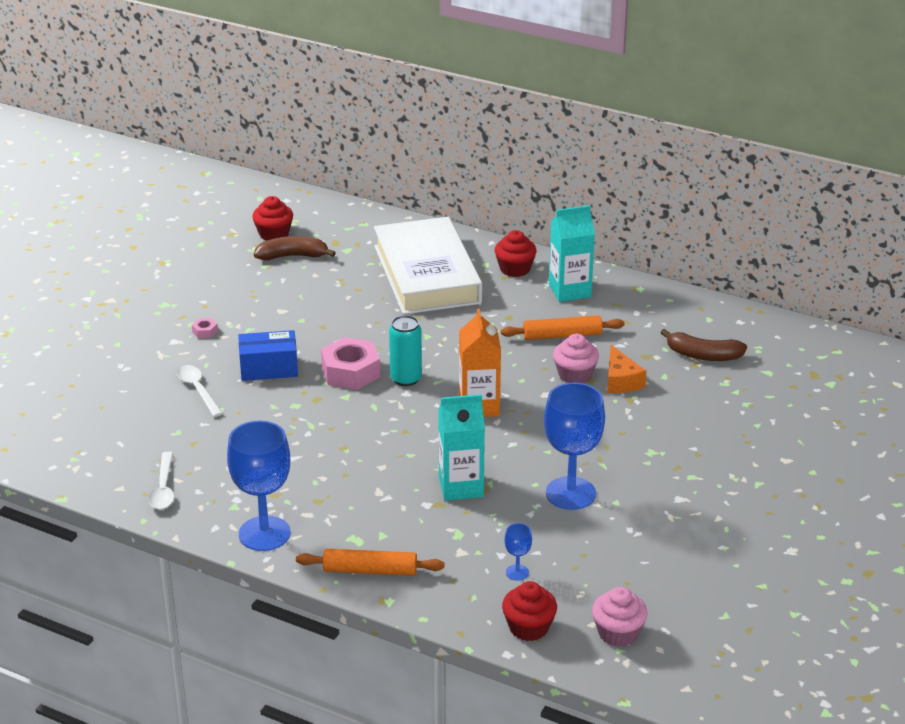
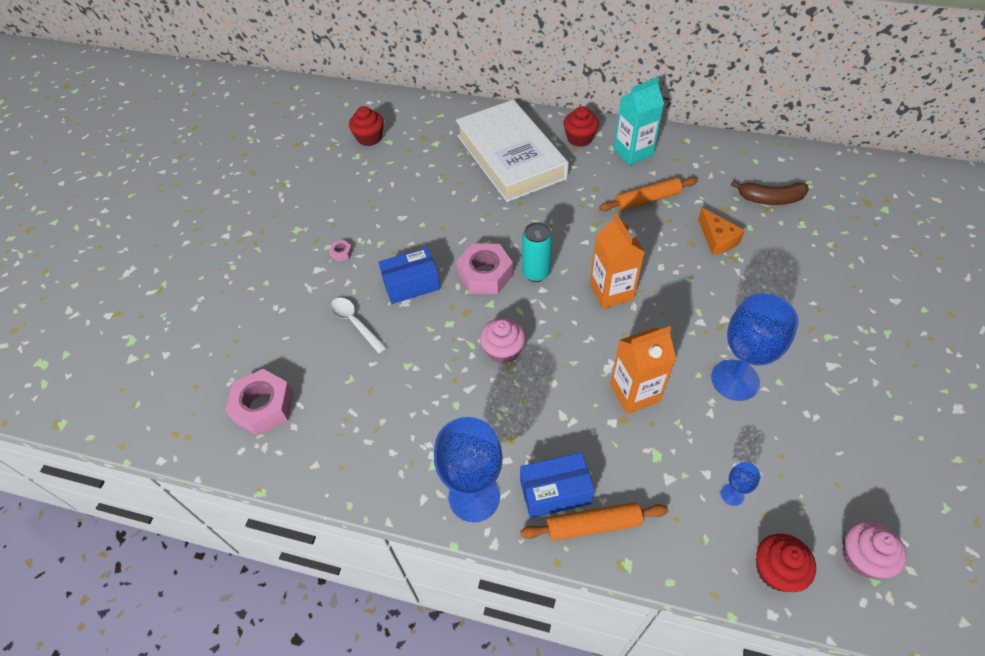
camera: 10 degrees left, 20 degrees up
white spoon [148,452,174,510] -> none
brown banana [254,236,336,260] -> none
turquoise carton [438,394,485,501] -> orange carton [610,326,676,414]
pink cupcake [553,334,599,383] -> pink cupcake moved to [480,318,525,364]
none -> pink nut [225,369,293,436]
none -> blue box [520,452,595,518]

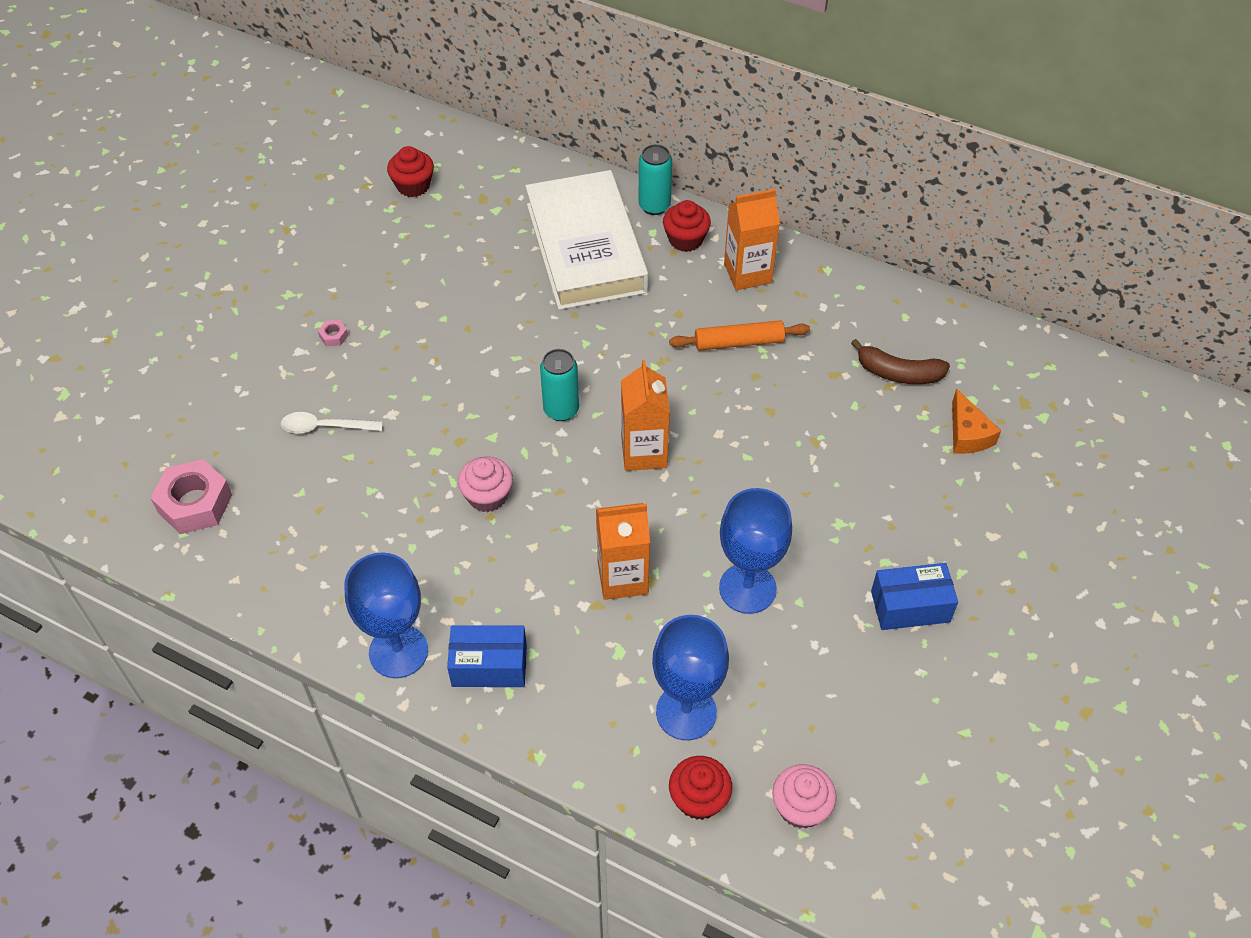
camera: 10 degrees right, 0 degrees up
white spoon [330,298,387,354] -> white spoon turned 60 degrees counterclockwise [281,412,383,433]
blue box [378,247,440,304] -> blue box moved to [871,563,958,630]
pink nut [456,243,513,294] -> none
orange rolling pin [520,502,668,541] -> none
turquoise carton [614,78,664,165] -> orange carton [724,189,780,290]
orange cheese [698,207,745,255] -> orange cheese moved to [952,388,1001,454]
blue goblet [721,462,761,506] -> blue goblet [652,615,729,741], size x2.29
none -> turquoise can [638,144,672,215]

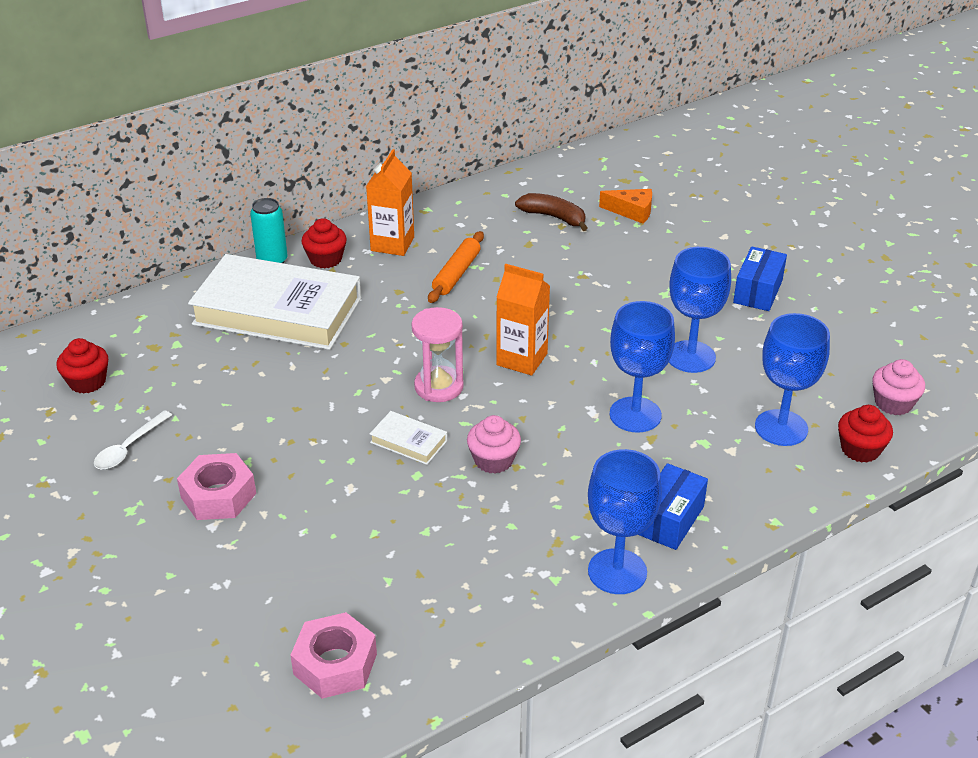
camera: 60 degrees left, 15 degrees down
white spoon [281,412,383,433] -> white spoon moved to [94,410,172,470]
pink nut [318,320,348,346] -> pink nut [177,453,256,520], size x2.37
turquoise can [540,349,579,421] -> pink hourglass [411,307,464,402]
orange carton [596,503,650,600] -> blue goblet [610,301,675,433]
brown banana [851,339,950,384] -> brown banana turned 105 degrees counterclockwise [515,193,587,231]
none -> white book [370,411,447,465]

